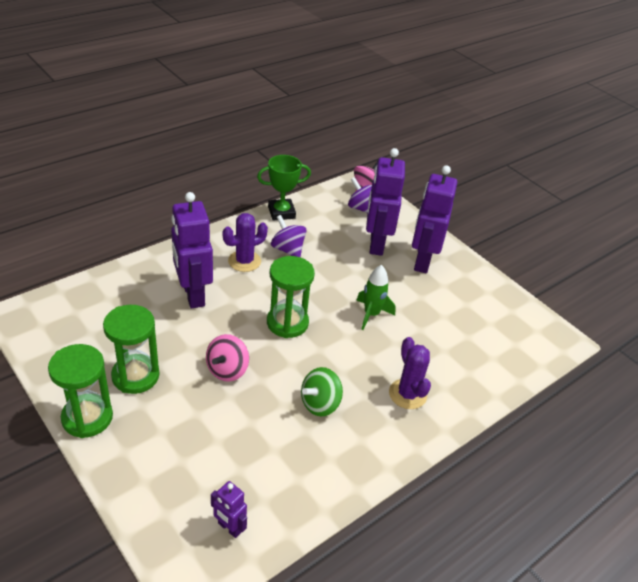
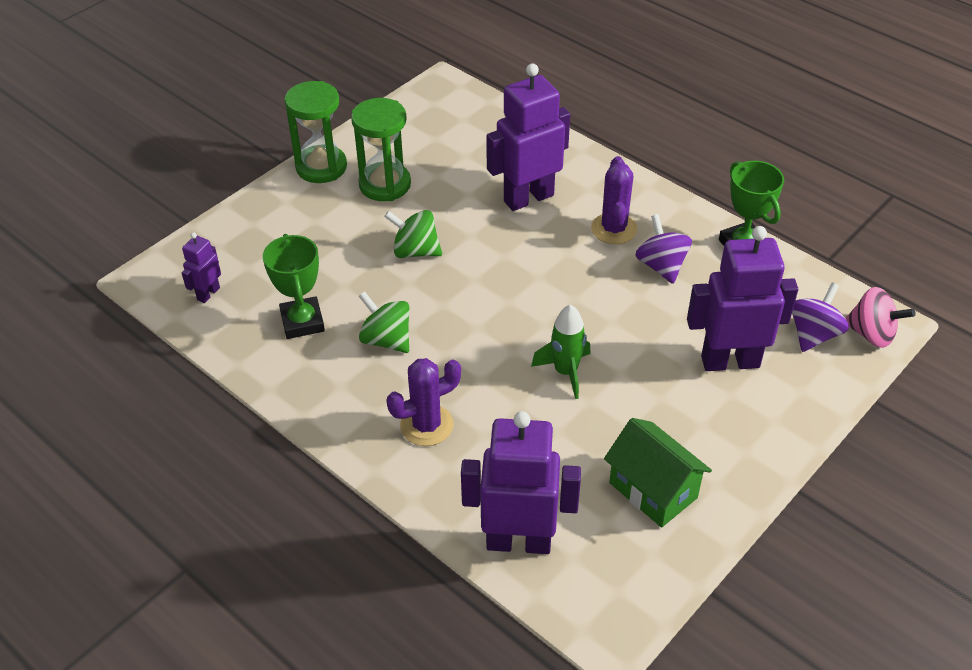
camera: 85 degrees right, 5 degrees up
pink spinning top [206,334,249,382] -> green spinning top [384,210,442,258]
purple cactus [223,213,268,272] -> purple cactus turned 45 degrees clockwise [591,156,637,244]
green hourglass [267,256,315,338] -> none
purple spinning top [271,215,307,257] -> purple spinning top turned 60 degrees counterclockwise [635,214,692,284]
purple robot [412,165,457,273] -> purple robot moved to [461,411,581,554]
none -> green trophy [263,234,325,339]
none -> green house [604,418,712,528]

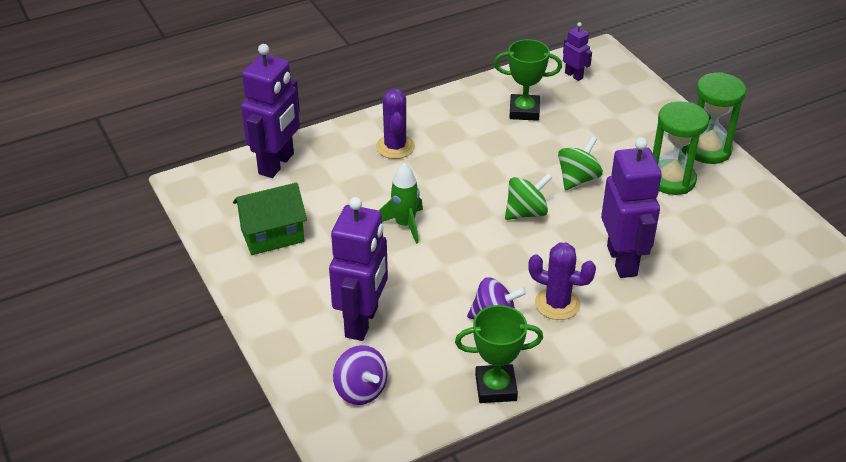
camera: 110 degrees right, 5 degrees down
green spinning top [359,291,410,353] -> green spinning top moved to [505,173,552,220]
pink spinning top [845,287,916,348] -> none

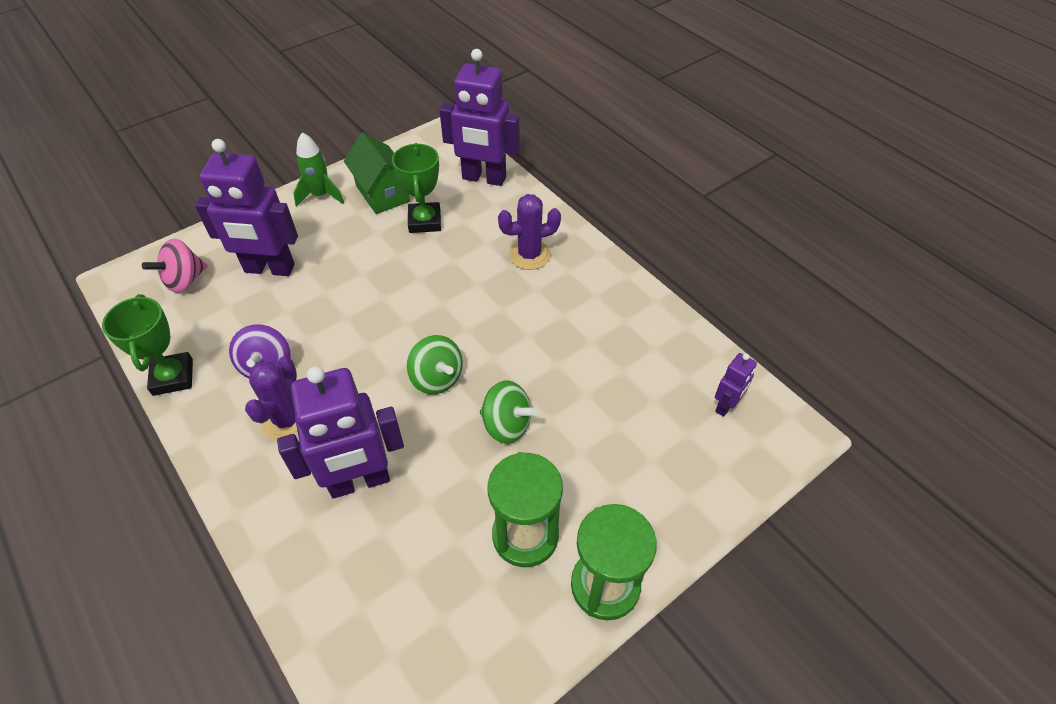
camera: 80 degrees right, 10 degrees up
purple spinning top [333,345,388,405] -> pink spinning top [142,239,207,293]
green rocket [379,163,423,244] -> green rocket moved to [293,132,344,207]
green trophy [494,39,562,121] -> green trophy moved to [392,143,441,233]

